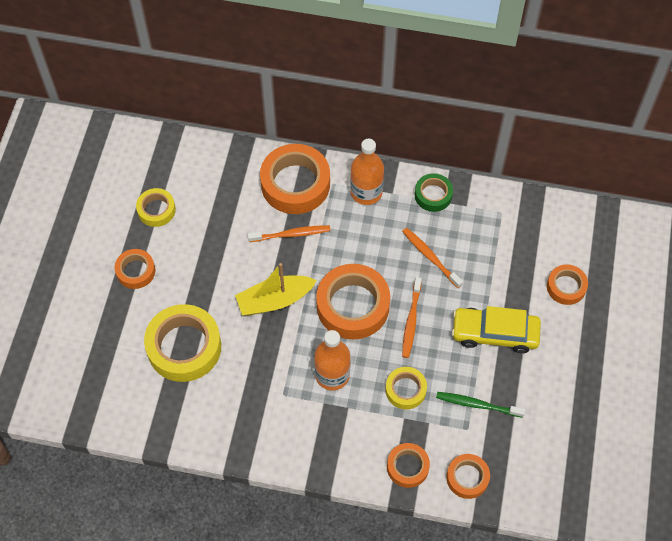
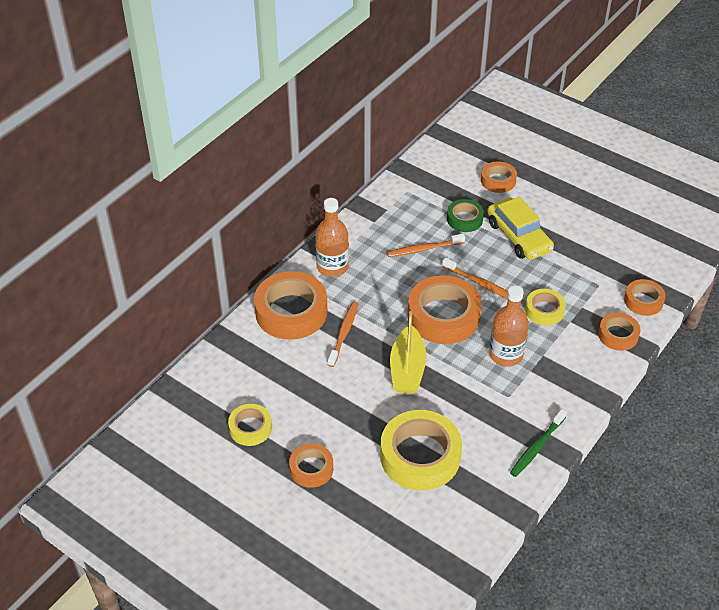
camera: 65 degrees left, 15 degrees down
green tape [415,173,453,212] -> green tape moved to [447,199,484,232]
green toothbrush [436,392,525,418] -> green toothbrush moved to [510,409,567,477]
yellow car [452,306,541,353] -> yellow car turned 60 degrees counterclockwise [487,197,554,260]

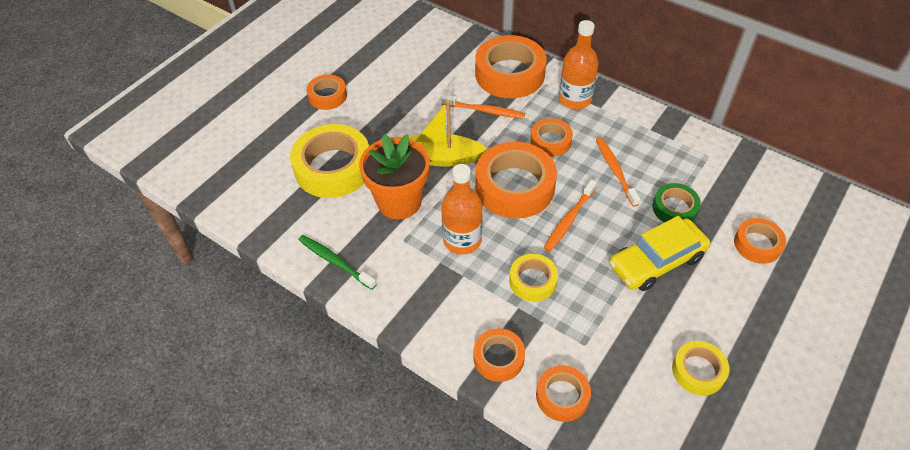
camera: 90 degrees right, 5 degrees up
yellow tape [228,404,272,446] -> yellow tape moved to [672,341,729,395]
none -> orange flower pot [359,134,430,219]
none -> orange tape [530,118,573,157]

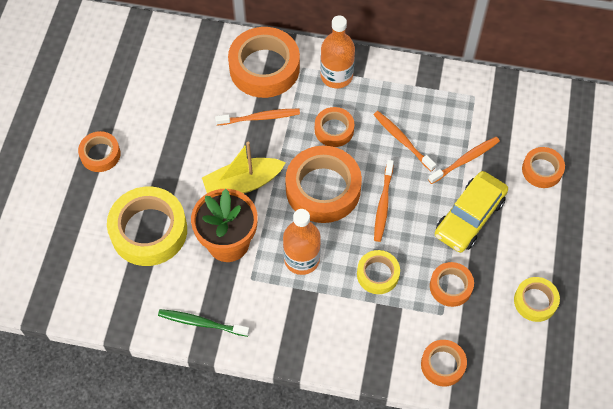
camera: 25 degrees left, 10 degrees up
orange tape [473,328,525,382] -> orange tape moved to [430,262,474,307]
green tape [653,183,701,223] -> orange toothbrush [428,137,500,184]

